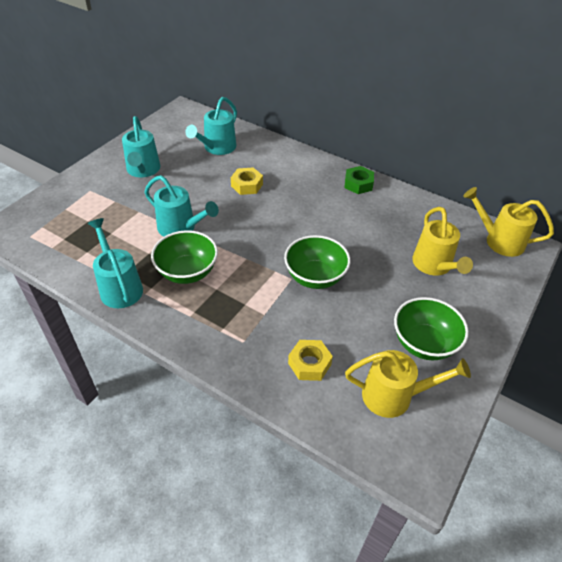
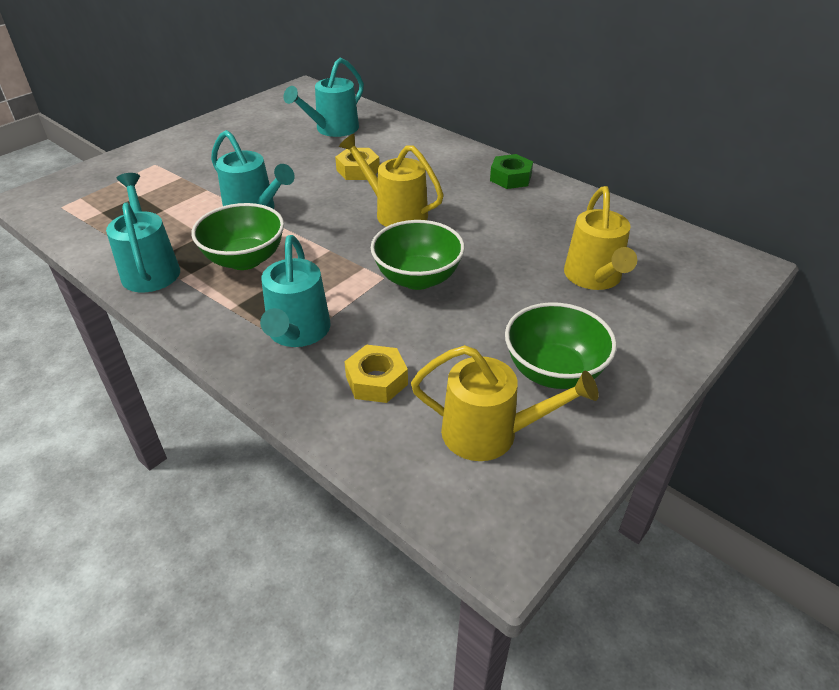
camera: 10 degrees right, 5 degrees down
turquoise watering can [122,116,160,177] -> turquoise watering can moved to [260,235,330,347]
yellow watering can [463,187,554,257] -> yellow watering can moved to [339,134,444,227]

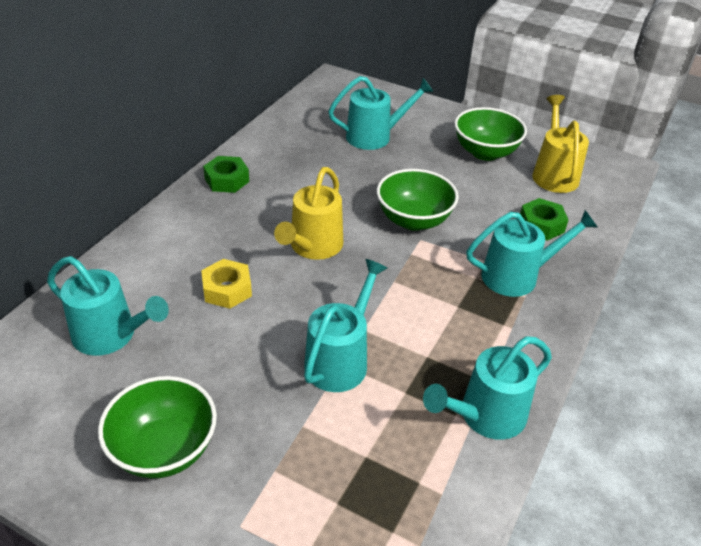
camera: 105 degrees left, 0 degrees up
green bowl [192,203,284,270] -> green bowl moved to [98,376,217,479]
yellow nut [344,345,408,403] -> green nut [520,198,568,241]
yellow watering can [564,186,637,290] -> turquoise watering can [328,76,434,150]

